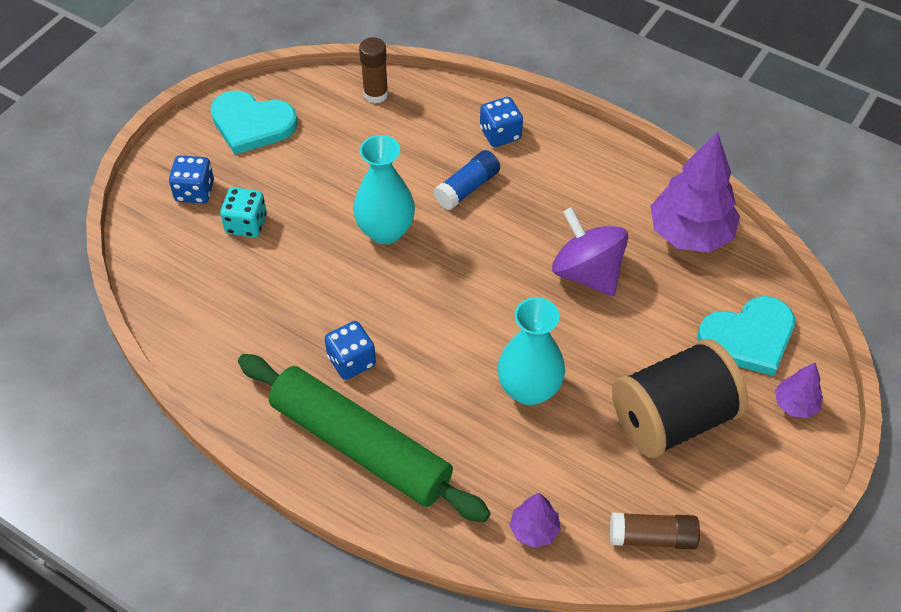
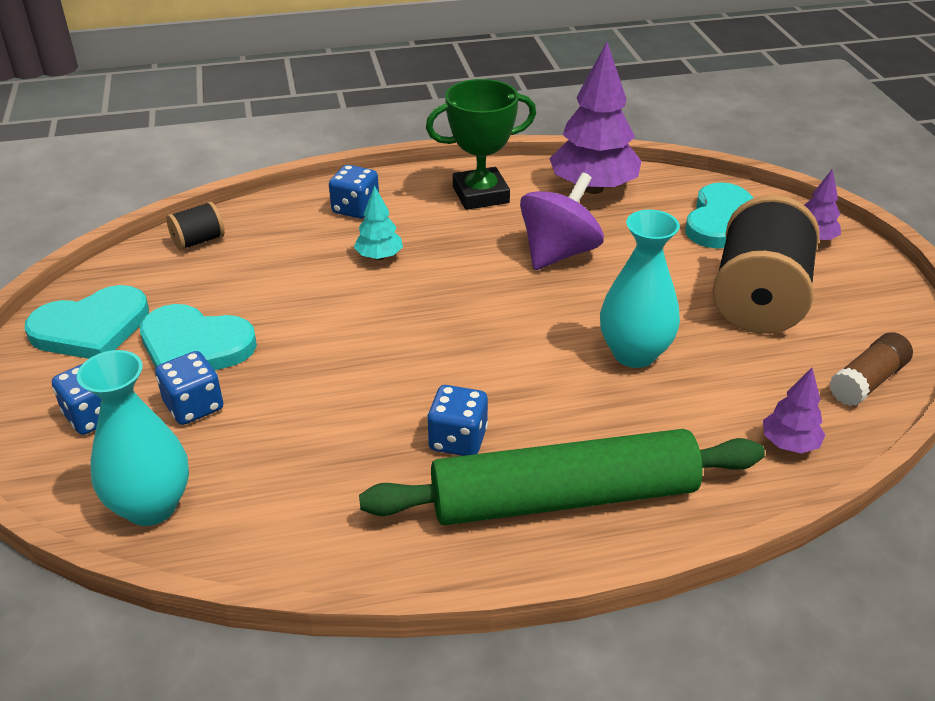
camera: 45 degrees left, 15 degrees down
turquoise dice [220,187,267,238] -> blue dice [155,351,223,425]
turquoise vase [353,135,415,244] -> turquoise vase moved to [77,350,189,526]
brown glue stick [359,37,388,103] -> black spool [166,202,225,251]
blue glue stick [434,150,500,210] -> turquoise tree [354,186,403,260]
purple spinning top [552,207,628,296] -> purple spinning top turned 120 degrees clockwise [520,172,604,270]
none -> turquoise heart [140,304,257,371]
none -> green trophy [426,79,536,210]

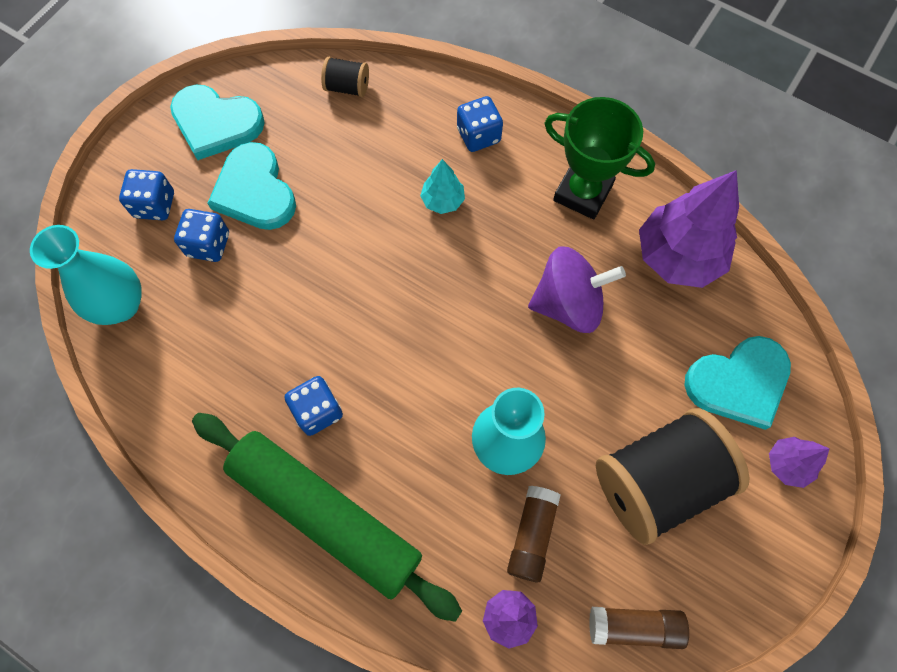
camera: 45 degrees right, 30 degrees up
none -> brown glue stick [507,486,561,583]

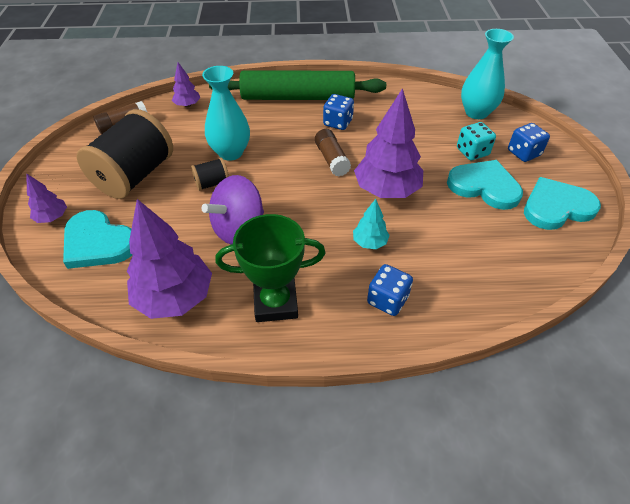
camera: 145 degrees right, 20 degrees down
blue dice [174,209,229,262] -> turquoise dice [457,122,496,160]
black spool [321,57,369,97] -> black spool moved to [191,158,229,191]
brown glue stick [507,486,561,583] -> brown glue stick moved to [315,129,351,176]
turquoise heart [684,336,791,430] -> turquoise heart turned 90 degrees counterclockwise [63,210,132,269]
none -> purple tree [354,88,423,198]

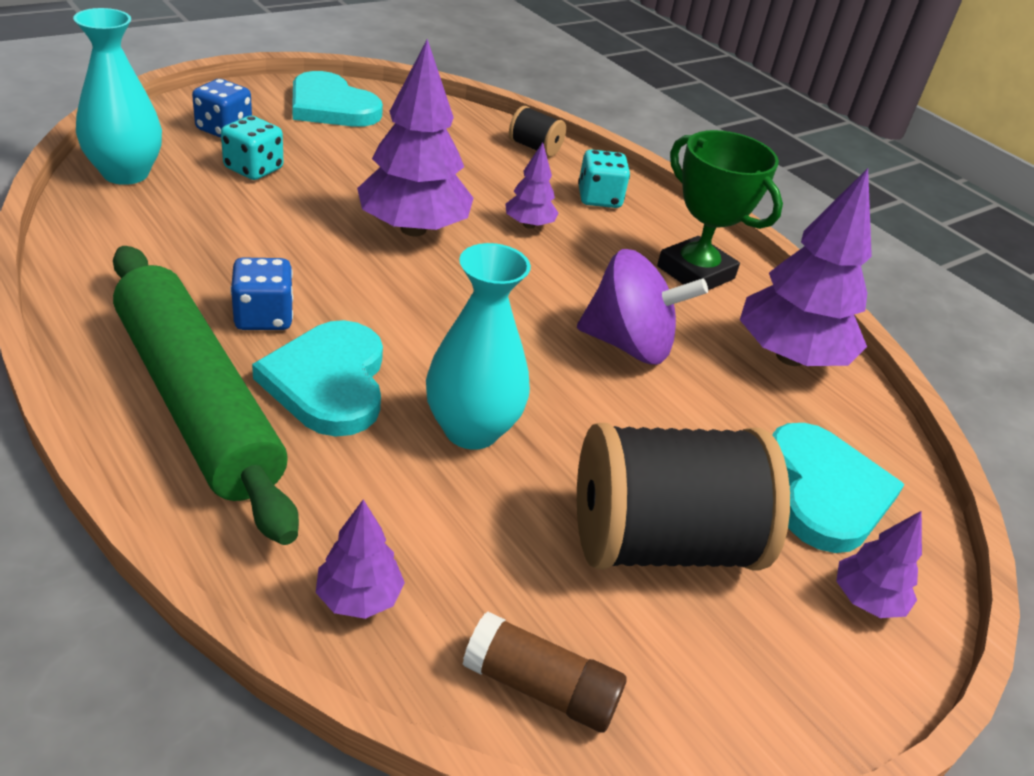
camera: 130 degrees left, 10 degrees down
black spool [191,158,229,191] -> black spool moved to [509,106,566,157]
brown glue stick [315,129,351,176] -> none
turquoise tree [353,199,390,249] -> purple tree [505,142,559,229]
blue dice [367,264,413,316] -> turquoise dice [578,150,630,208]
turquoise heart [447,160,523,210] -> turquoise heart moved to [252,320,383,437]

